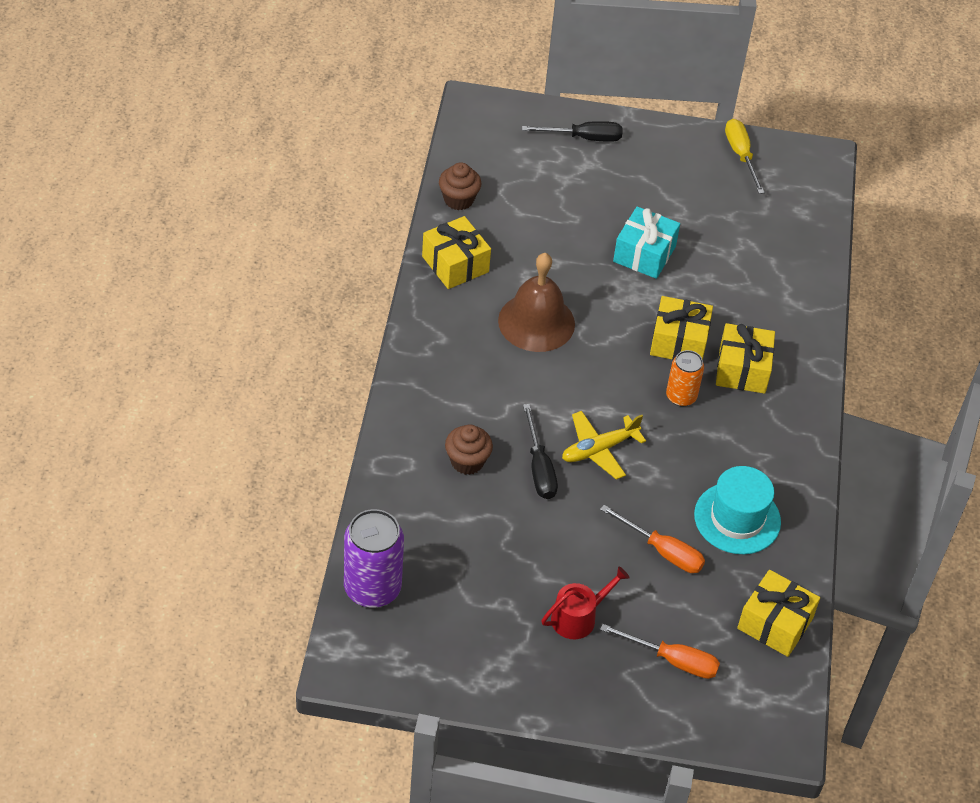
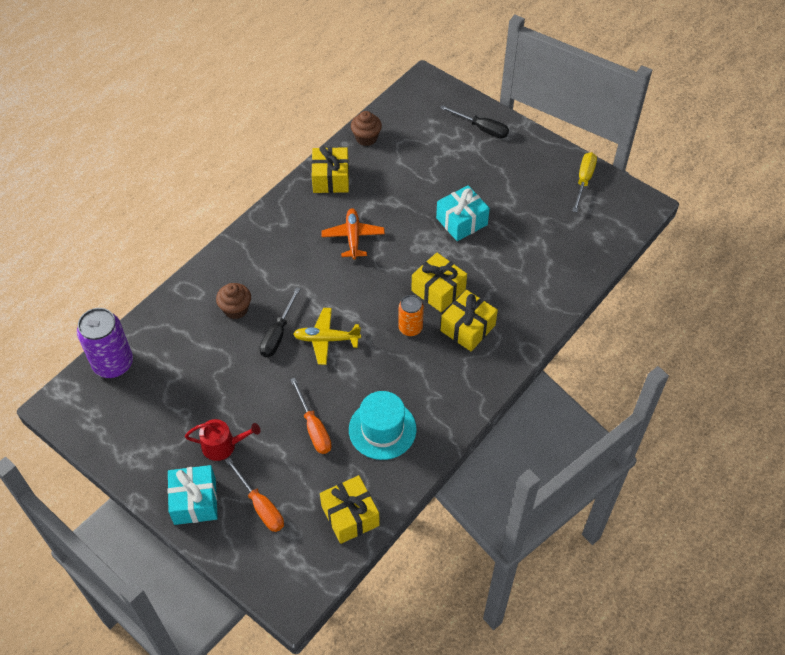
camera: 35 degrees right, 5 degrees up
brown bell [498,253,575,352] -> orange plane [321,208,385,260]
none -> turquoise gift [167,465,218,525]

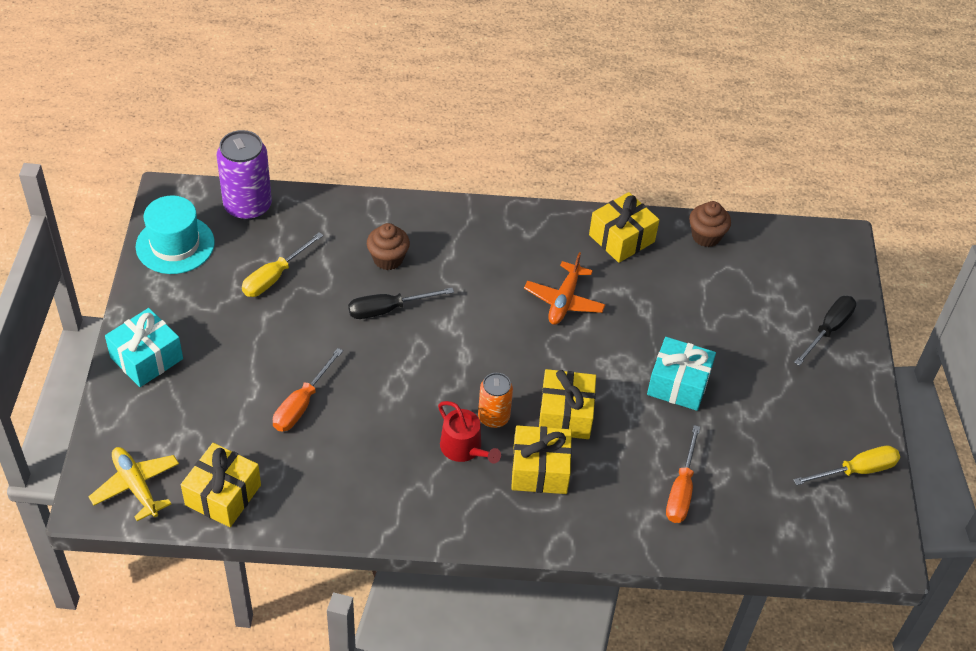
camera: 50 degrees right, 5 degrees down
red watering can [185,419,261,461] -> red watering can moved to [438,401,501,464]
orange screwdriver [225,457,284,532] -> orange screwdriver moved to [666,425,700,523]
yellow plane [293,308,361,365] -> yellow plane moved to [89,447,179,521]
orange plane [321,208,385,260] -> orange plane turned 150 degrees clockwise [524,252,606,325]
turquoise hat [349,391,417,460] -> turquoise hat moved to [136,196,215,274]
black screwdriver [440,105,509,138] -> black screwdriver turned 135 degrees counterclockwise [794,296,856,366]
none -> yellow screwdriver [242,232,324,297]

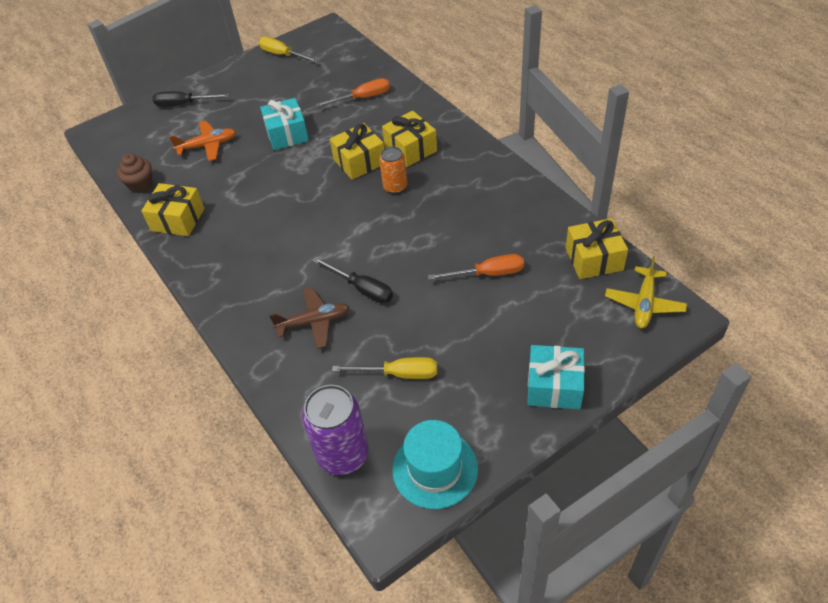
camera: 120 degrees left, 0 degrees up
brown cupcake [367,223,410,270] -> brown plane [269,287,350,349]
red watering can [438,401,501,464] -> none
orange plane [524,252,606,325] -> orange plane moved to [169,121,236,161]

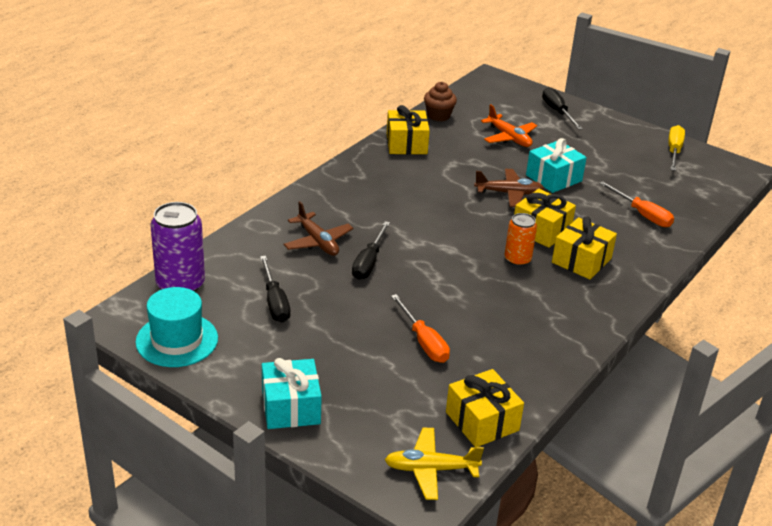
camera: 65 degrees right, 15 degrees down
yellow screwdriver [332,357,437,379] -> black screwdriver [260,256,290,323]
none -> brown plane [474,169,544,207]

